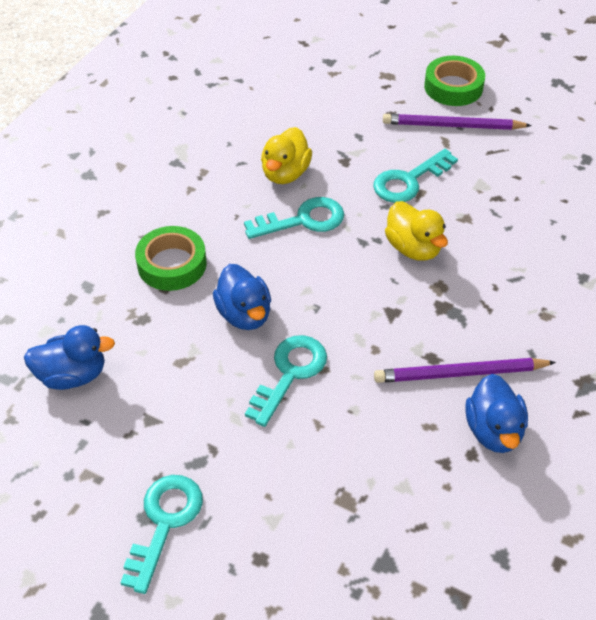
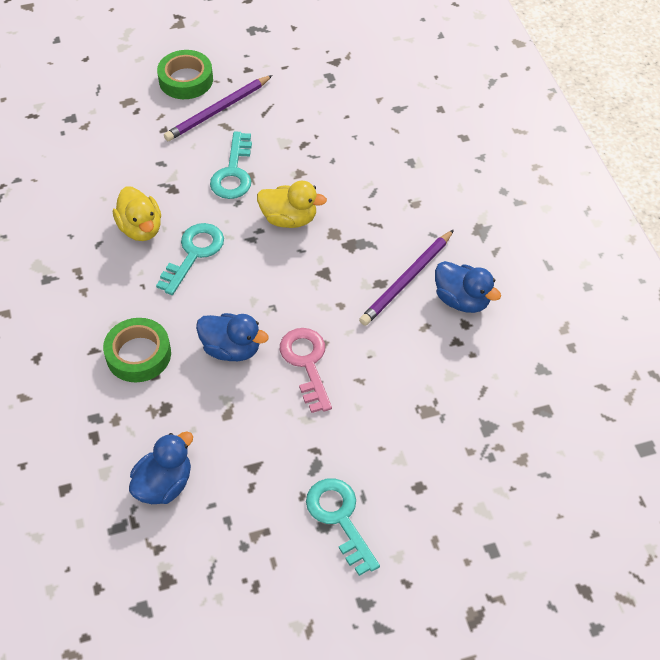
camera: 45 degrees left, 5 degrees up
turquoise key [245,335,327,427] -> pink key [280,328,332,413]

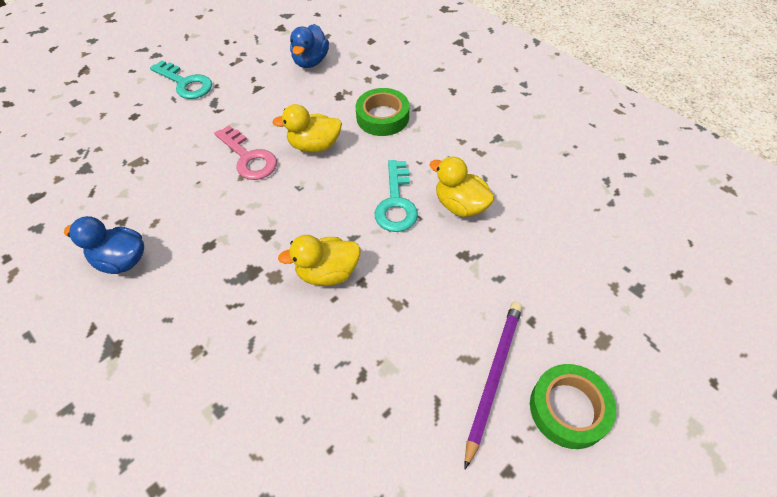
camera: 155 degrees right, 0 degrees up
blue duck [196,313,269,361] -> yellow duck [272,104,342,153]
turquoise key [210,132,252,199] -> none
purple pencil [359,229,454,326] -> none

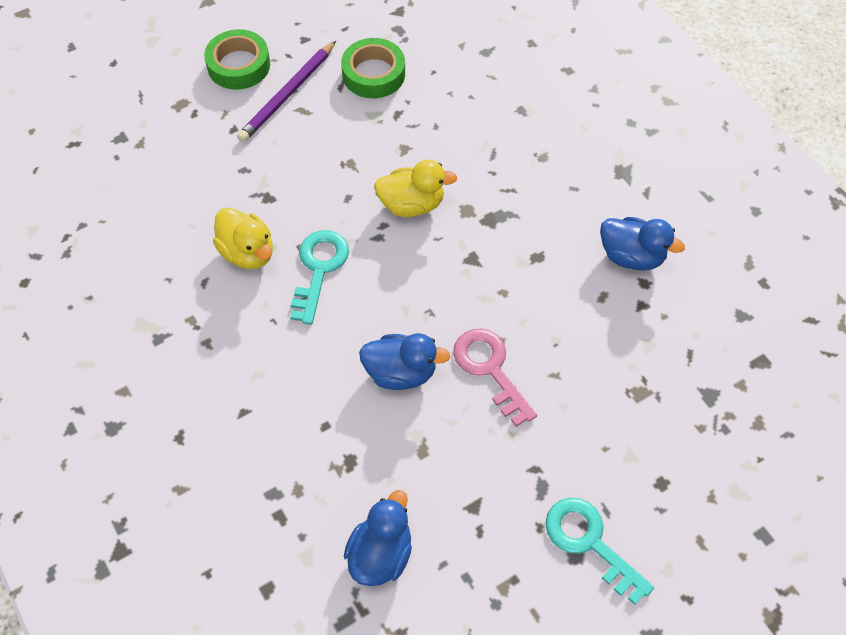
camera: 170 degrees left, 5 degrees up
yellow duck [272,104,342,153] -> blue duck [359,333,450,390]
green tape [356,88,409,136] -> green tape moved to [341,38,405,98]

